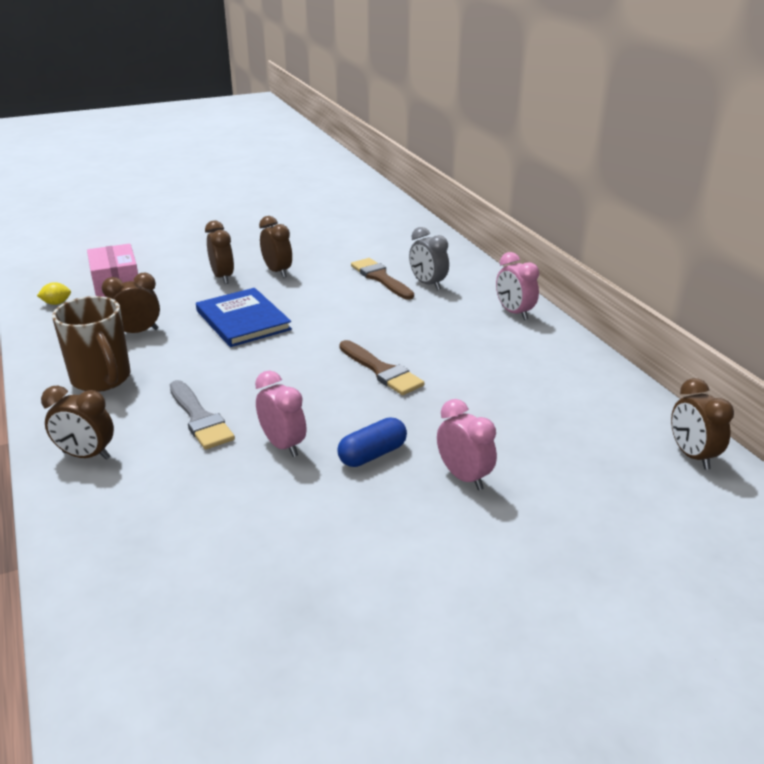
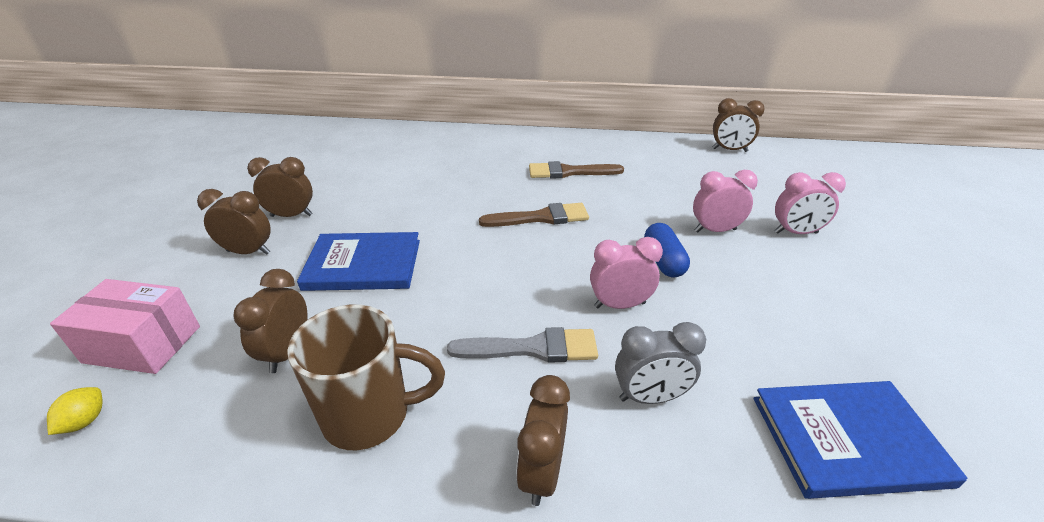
camera: 60 degrees left, 5 degrees up
brown clock [41,386,114,460] -> brown clock turned 150 degrees clockwise [516,375,570,506]
brown brush [351,258,414,300] -> brown brush moved to [529,161,624,178]
grey clock [409,227,449,290] -> grey clock moved to [615,322,706,404]
pink clock [496,252,539,320] -> pink clock moved to [774,172,846,234]
none -> blue book [754,381,967,499]

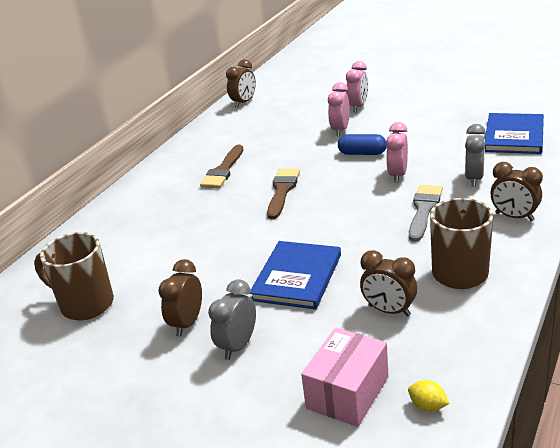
camera: 65 degrees left, 5 degrees down
brown clock [197,189,271,255] -> grey clock [208,279,256,360]
none -> brown mug [34,232,114,320]

